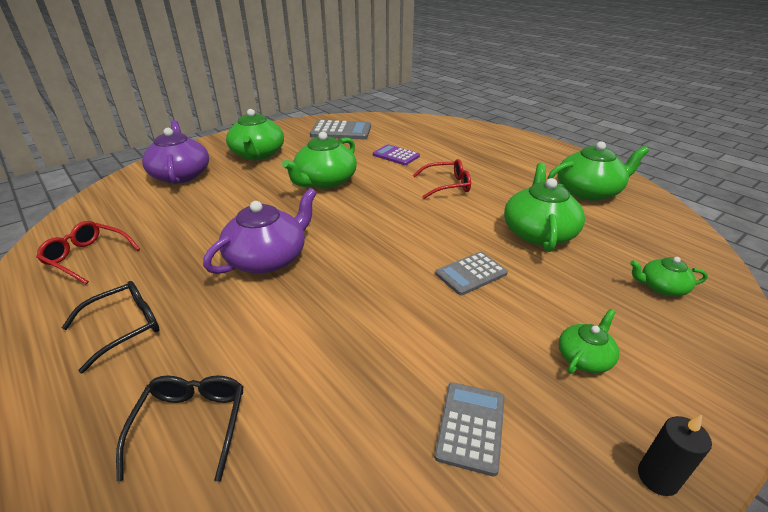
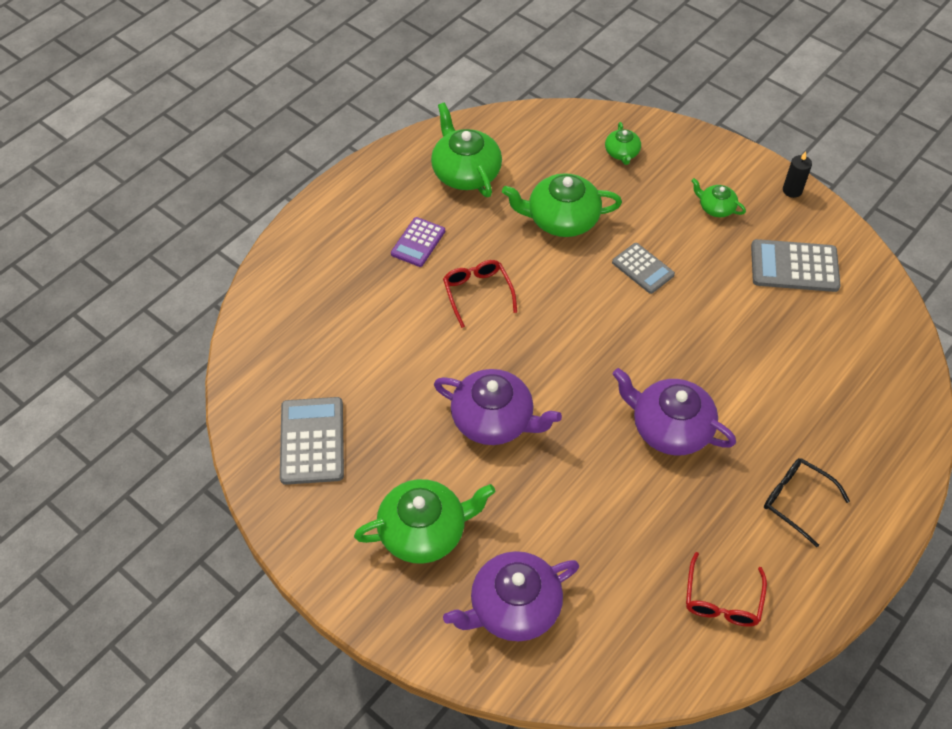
camera: 100 degrees left, 20 degrees up
black glasses [116,375,244,482] -> none
green teapot [282,132,357,189] -> purple teapot [434,369,562,445]
purple calculator [373,144,420,165] -> purple calculator moved to [391,217,445,267]
grey calculator [434,382,505,476] -> grey calculator [751,239,840,292], size x1.54

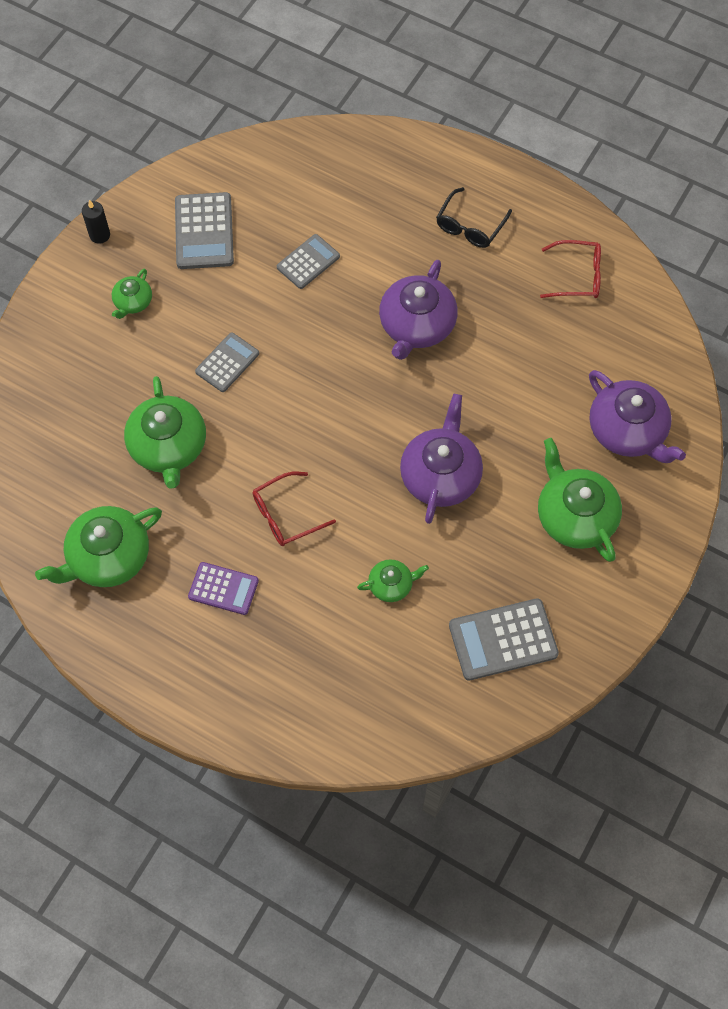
camera: 100 degrees left, 10 degrees up
green teapot [605,122,641,165] -> green teapot moved to [357,559,429,602]
none -> grey calculator [277,234,340,289]

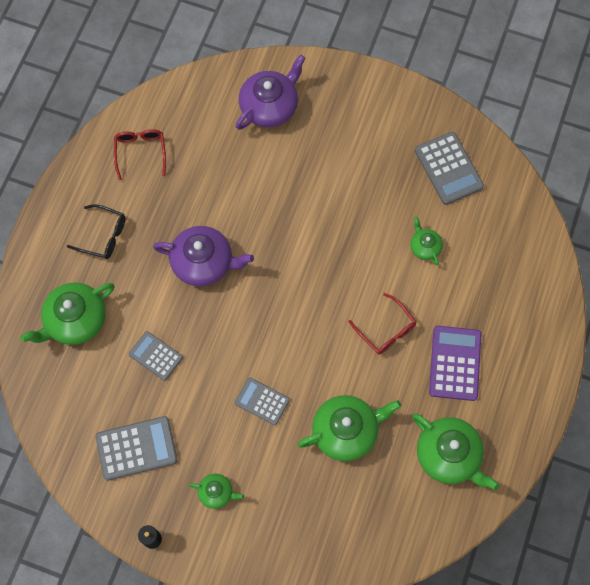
camera: 100 degrees left, 5 degrees up
purple calculator [188,562,259,615] -> purple calculator [429,326,481,401], size x1.54
purple teapot [400,394,483,524] -> none
green teapot [538,438,622,562] -> green teapot moved to [20,282,115,345]

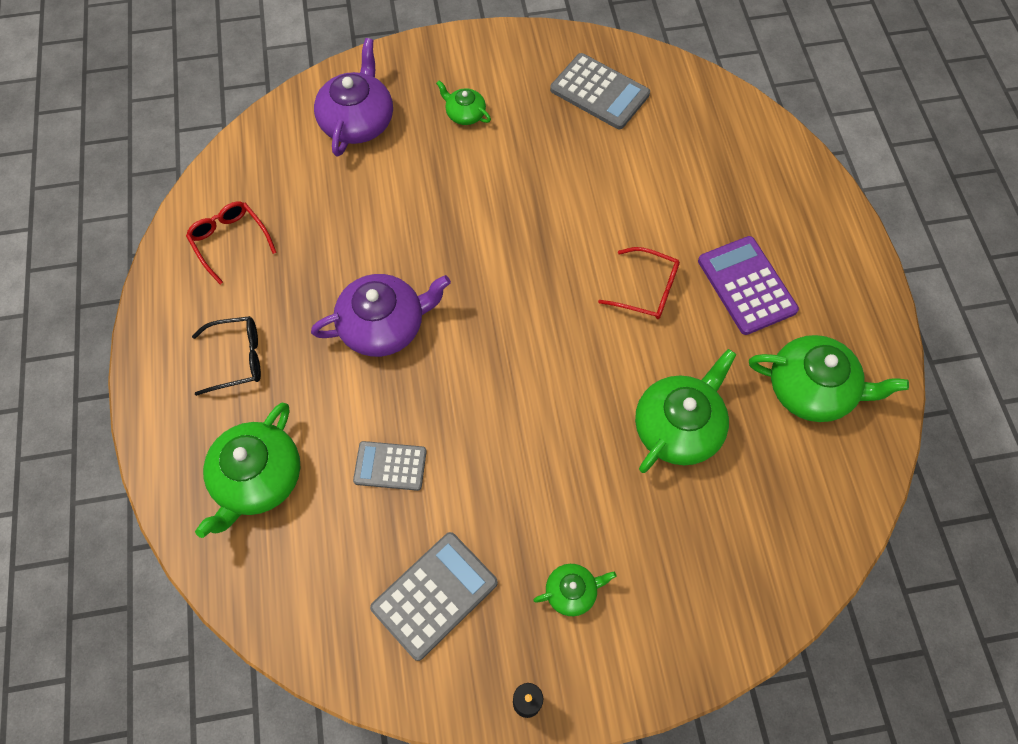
camera: 30 degrees left, 5 degrees down
grey calculator [235,378,290,425] -> none
green teapot [410,216,443,266] -> green teapot moved to [436,80,491,125]

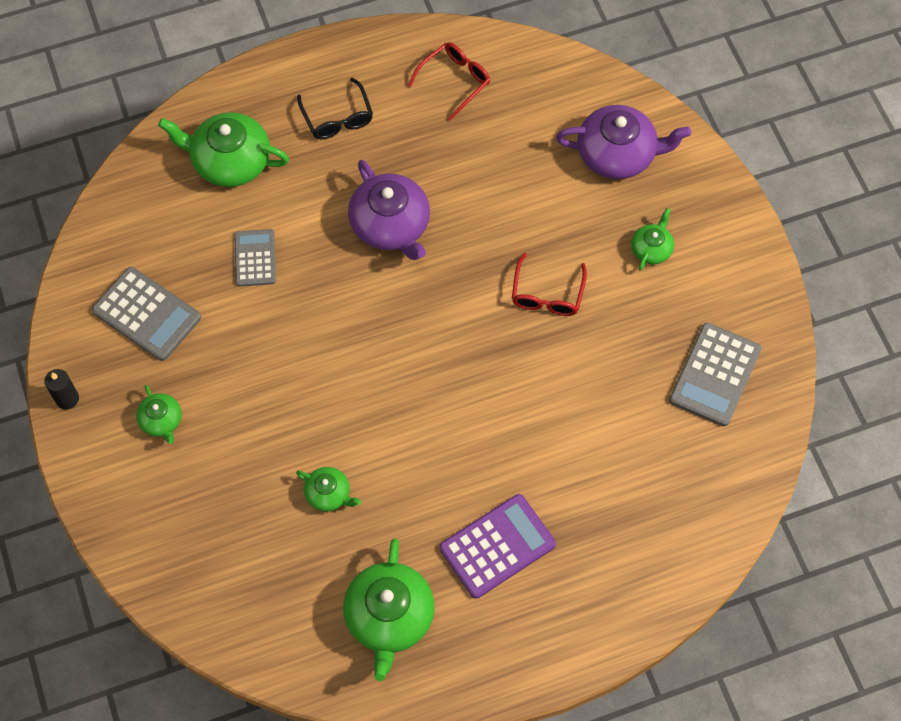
camera: 80 degrees right, 0 degrees up
red glasses [598,247,680,319] -> red glasses moved to [512,253,587,316]
green teapot [635,349,737,473] -> green teapot [296,467,361,511], size x0.52

